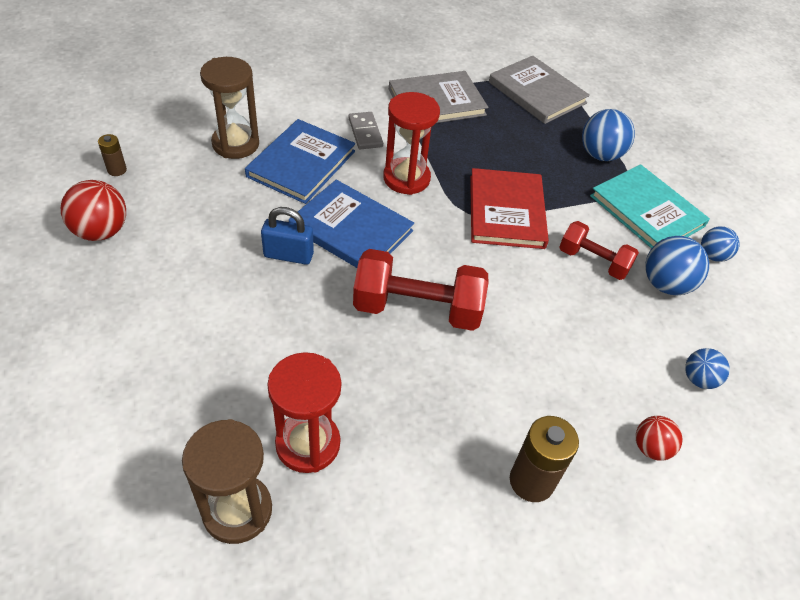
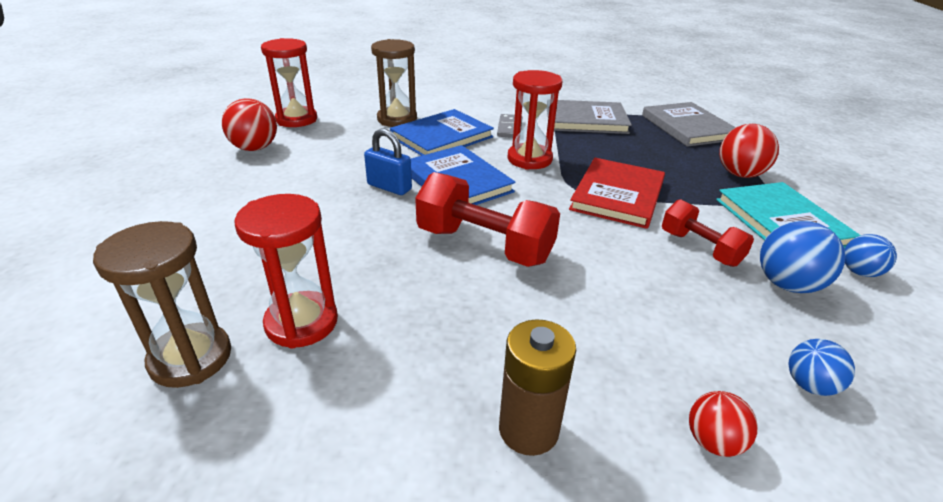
camera: 25 degrees right, 15 degrees down
brown battery [98,134,127,176] -> red hourglass [261,38,317,127]
blue ball [582,109,635,161] -> red ball [719,124,779,178]

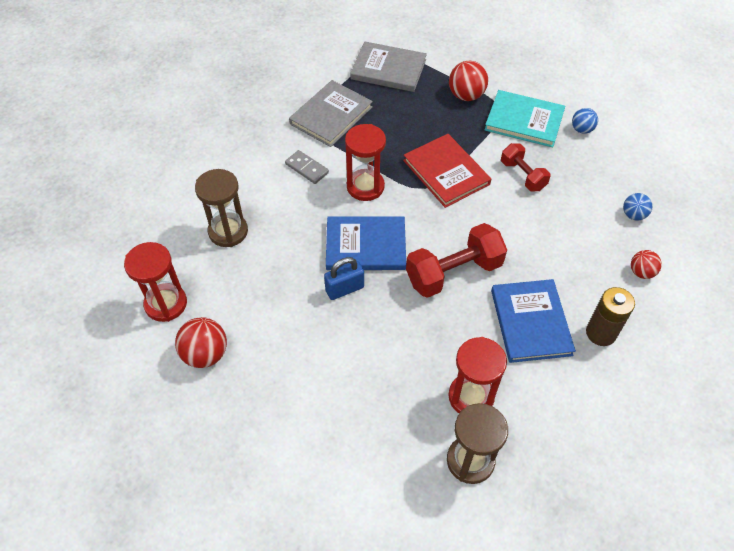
camera: 55 degrees left, 20 degrees up
blue book [390,109,494,156] -> blue book moved to [491,279,576,363]
red dumbbell [662,199,754,267] -> red dumbbell turned 60 degrees clockwise [501,143,551,191]
blue ball [760,221,845,293] -> none

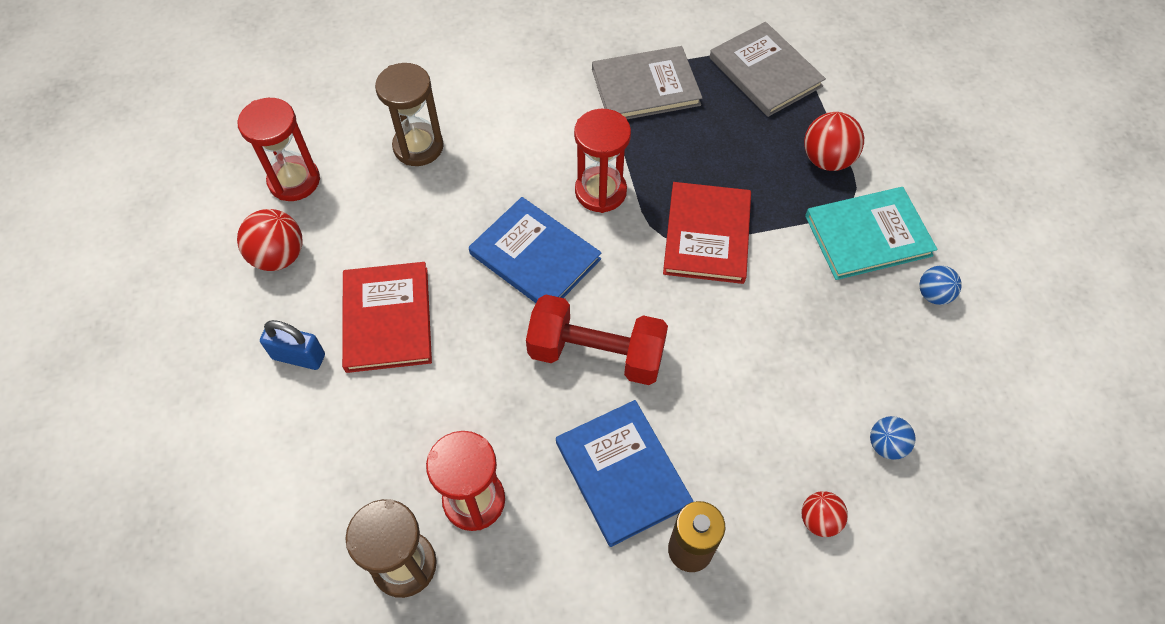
camera: 40 degrees right, 5 degrees up
grey domino [285,150,329,184] -> none
blue padlock [324,257,364,300] -> blue padlock moved to [260,320,325,370]
turquoise book [484,90,565,148] -> turquoise book turned 75 degrees counterclockwise [805,187,937,280]
blue book [491,279,576,363] -> blue book turned 60 degrees counterclockwise [556,400,694,547]
red dumbbell [501,143,551,191] -> none
none -> red book [342,262,432,373]

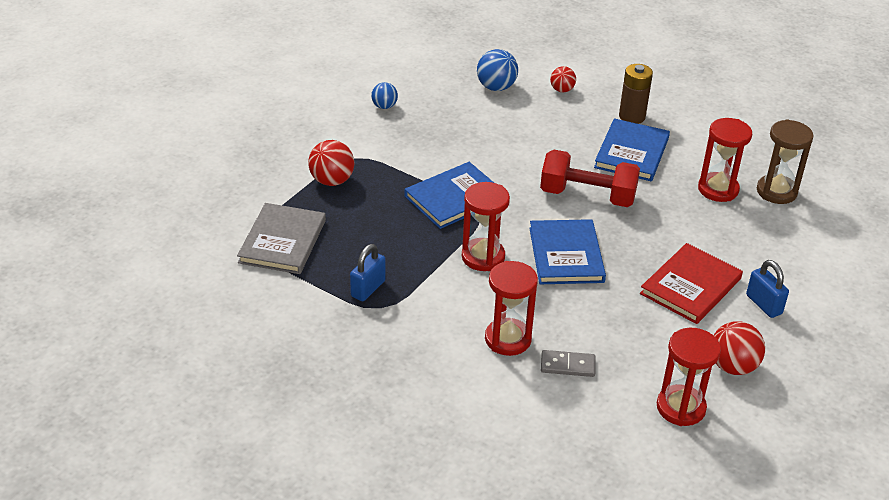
camera: 135 degrees left, 20 degrees down
brown hourglass [375,63,444,166] -> grey domino [541,350,595,377]
red dumbbell [526,295,668,385] -> red dumbbell turned 45 degrees counterclockwise [540,150,640,207]
grey book [592,46,702,119] -> blue padlock [350,244,386,301]
red book [663,182,751,284] -> blue book [405,162,494,229]
turquoise book [805,187,937,280] -> none
blue ball [870,416,916,460] -> blue ball [477,49,518,91], size x1.60
none -> red hourglass [485,261,538,356]

